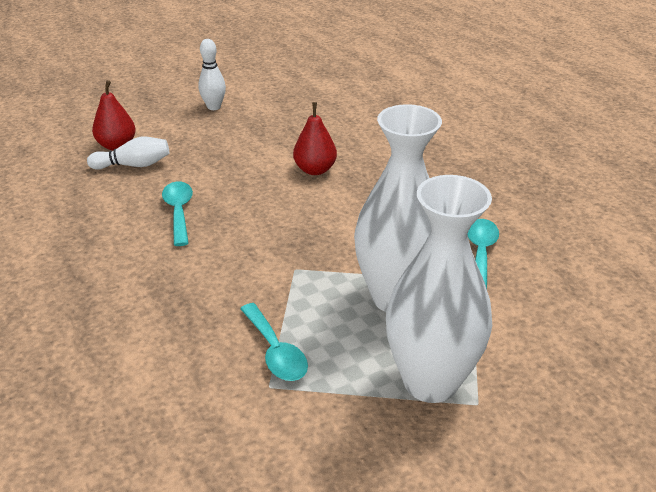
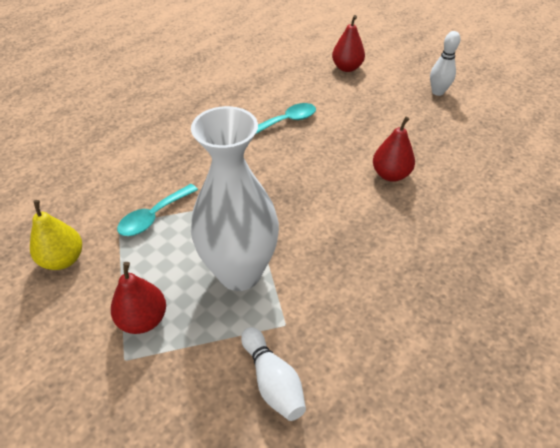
camera: 70 degrees right, 10 degrees up
white bowling pin [87,137,169,170] -> white bowling pin moved to [241,327,306,421]
white vase [386,175,492,403] -> red pear [111,262,166,334]
turquoise spoon [468,219,499,289] -> none
none -> yellow pear [30,200,82,270]

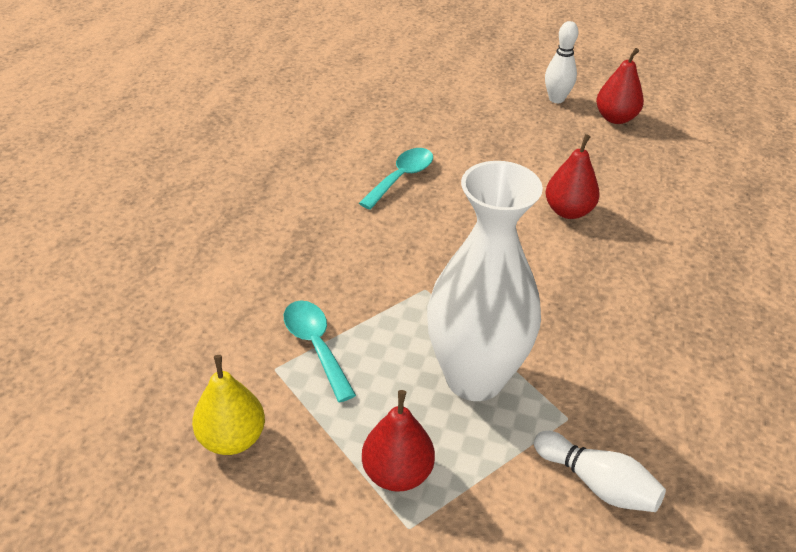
camera: 25 degrees left, 5 degrees down
turquoise spoon [117,184,198,236] -> turquoise spoon turned 135 degrees clockwise [284,300,356,402]
red pear [332,15,365,72] -> red pear moved to [596,48,644,124]

